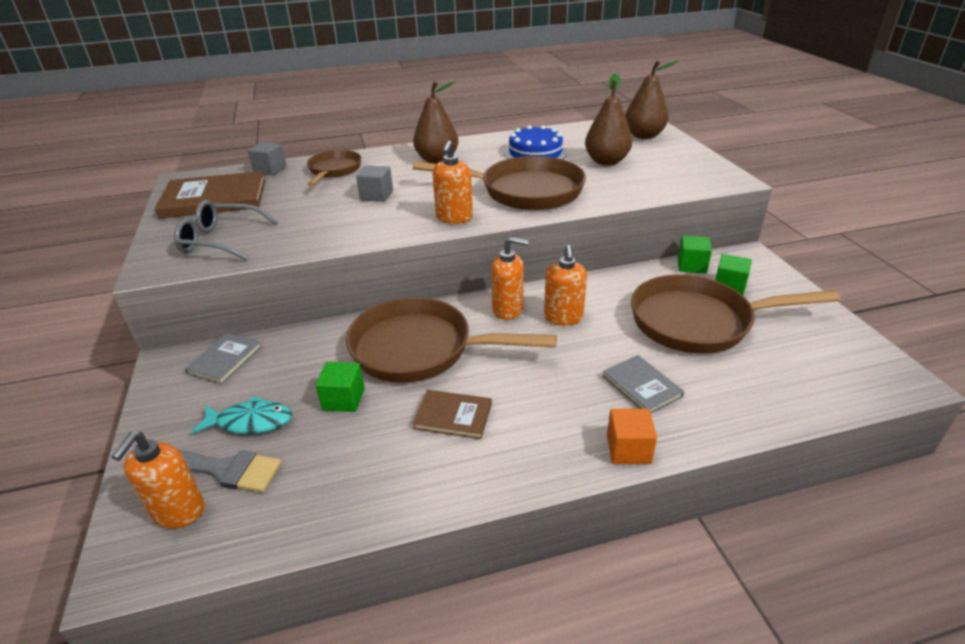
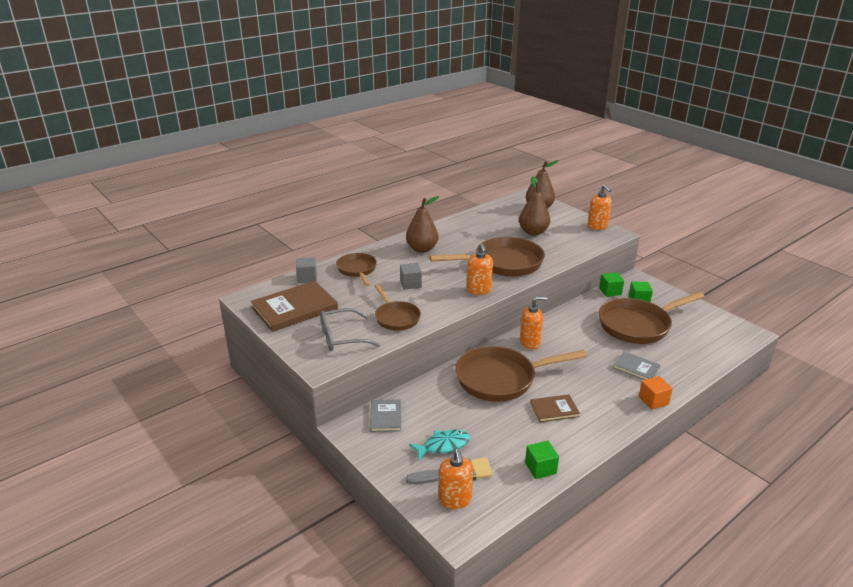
camera: 25 degrees left, 5 degrees down
green cube [316,362,365,412] -> green cube moved to [525,441,559,479]
blue cake [504,125,567,159] -> none
orange soap dispenser [544,245,587,326] -> orange soap dispenser moved to [588,185,612,230]
none -> brown pan [375,284,421,331]

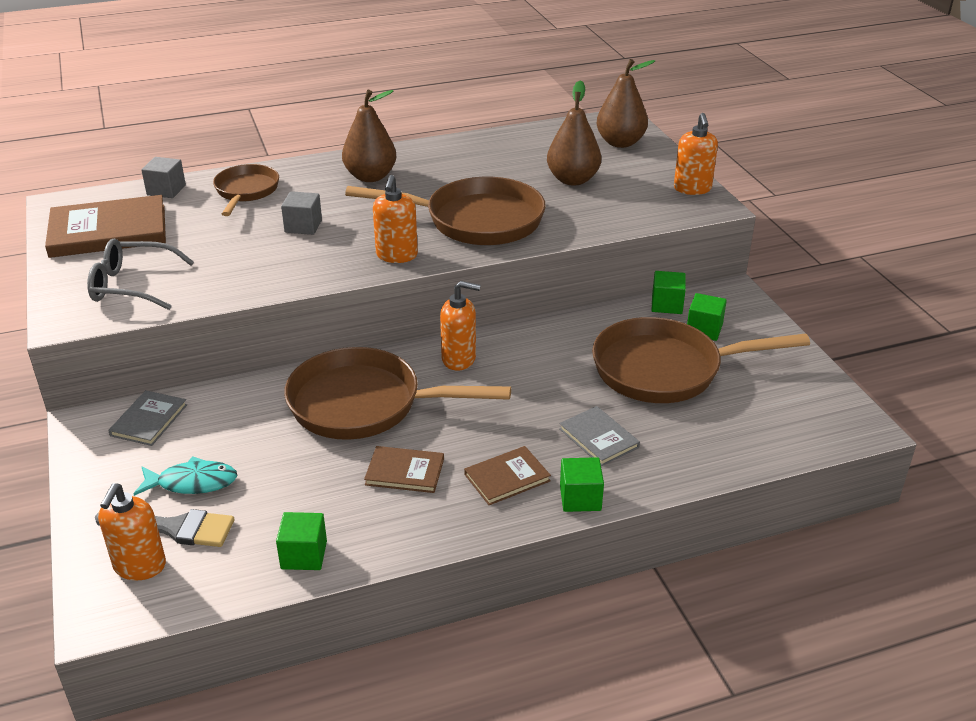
camera: 20 degrees right, 5 degrees up
brown pan [375,284,421,331] -> none
orange cube [639,376,673,410] -> green cube [560,457,604,512]
none -> brown book [464,446,551,505]

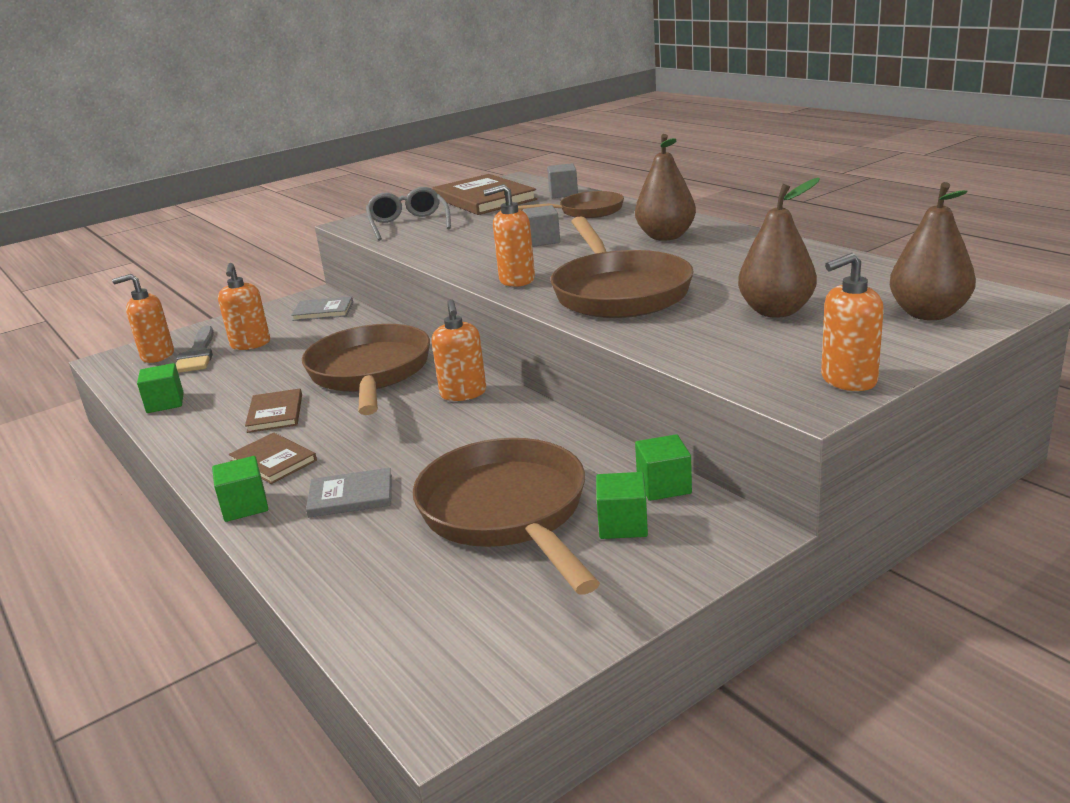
camera: 75 degrees right, 10 degrees down
turquoise fish [134,456,237,496] -> orange soap dispenser [218,263,270,350]
grey book [559,406,640,466] -> grey book turned 45 degrees clockwise [306,468,392,518]

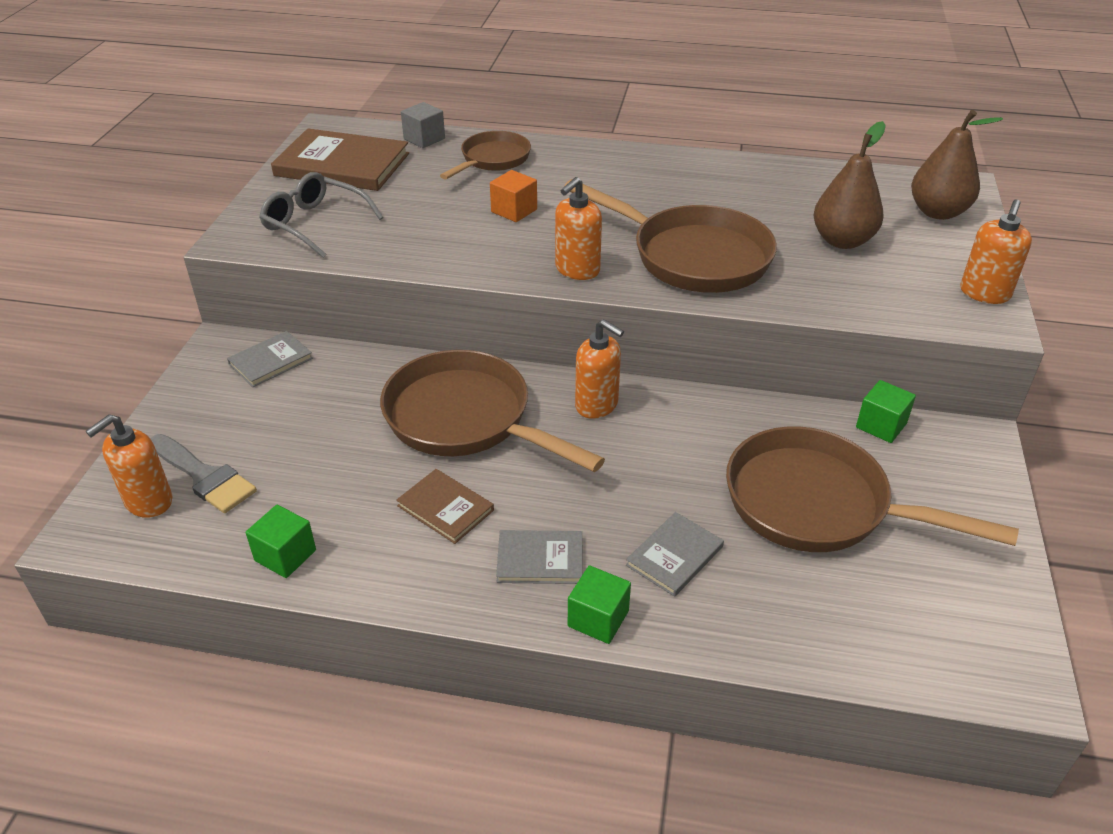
camera: 45 degrees left, 15 degrees up
orange soap dispenser [218,263,270,350] -> none
brown book [229,433,317,484] -> grey book [496,530,583,584]
grey cube [523,205,560,247] -> orange cube [490,170,537,222]
green cube [596,472,648,539] -> none
brown pear [635,134,696,241] -> none

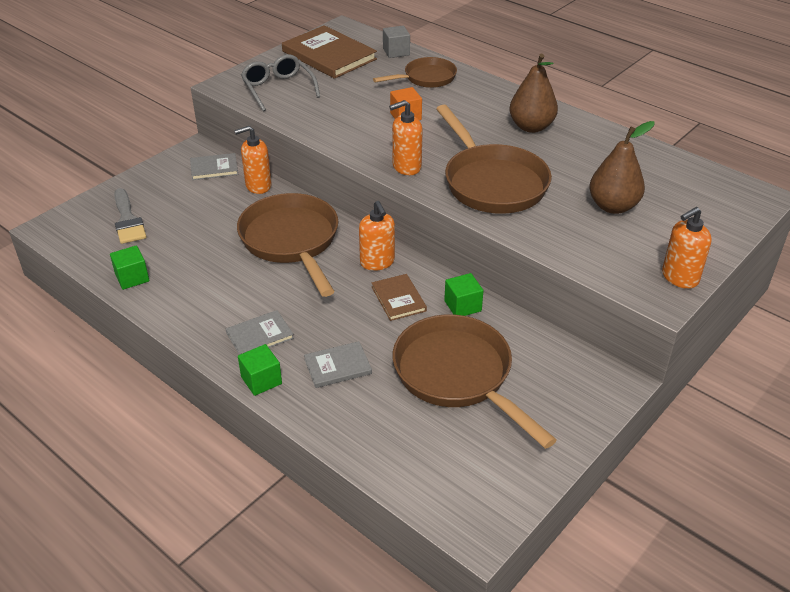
camera: 30 degrees right, 0 degrees up
orange soap dispenser [86,414,173,518] -> orange soap dispenser moved to [234,126,272,194]
brown book [396,469,494,544] -> brown book moved to [371,274,427,321]
grey book [496,530,583,584] -> grey book turned 60 degrees counterclockwise [226,310,294,355]
green cube [856,380,916,443] -> green cube moved to [444,273,483,316]
brown pear [911,110,1003,220] -> brown pear moved to [509,54,558,133]

